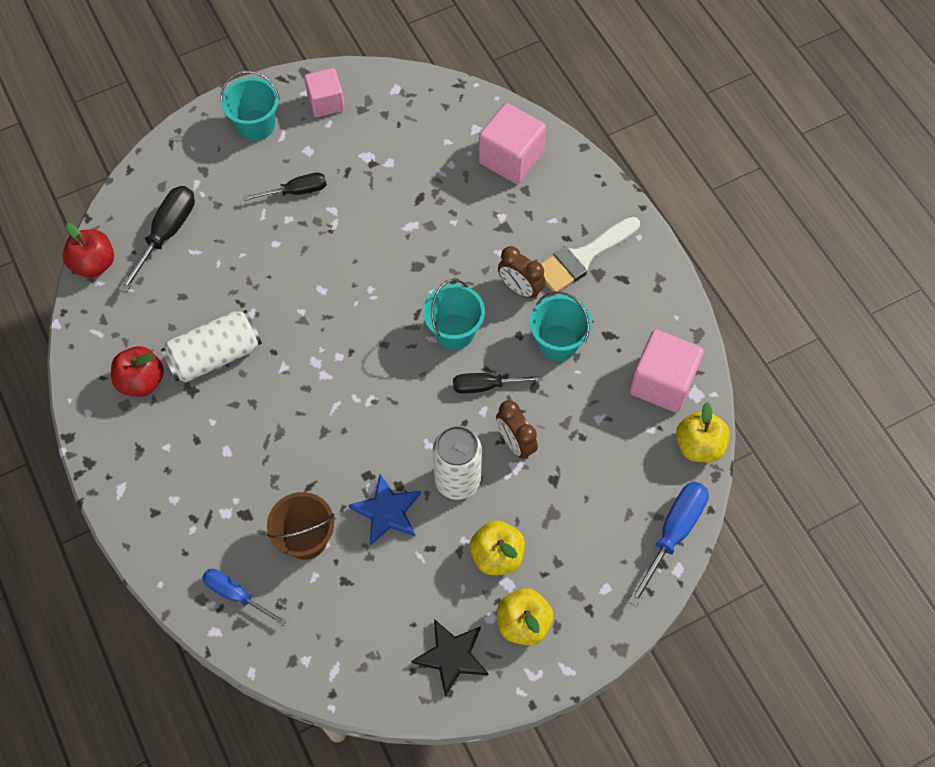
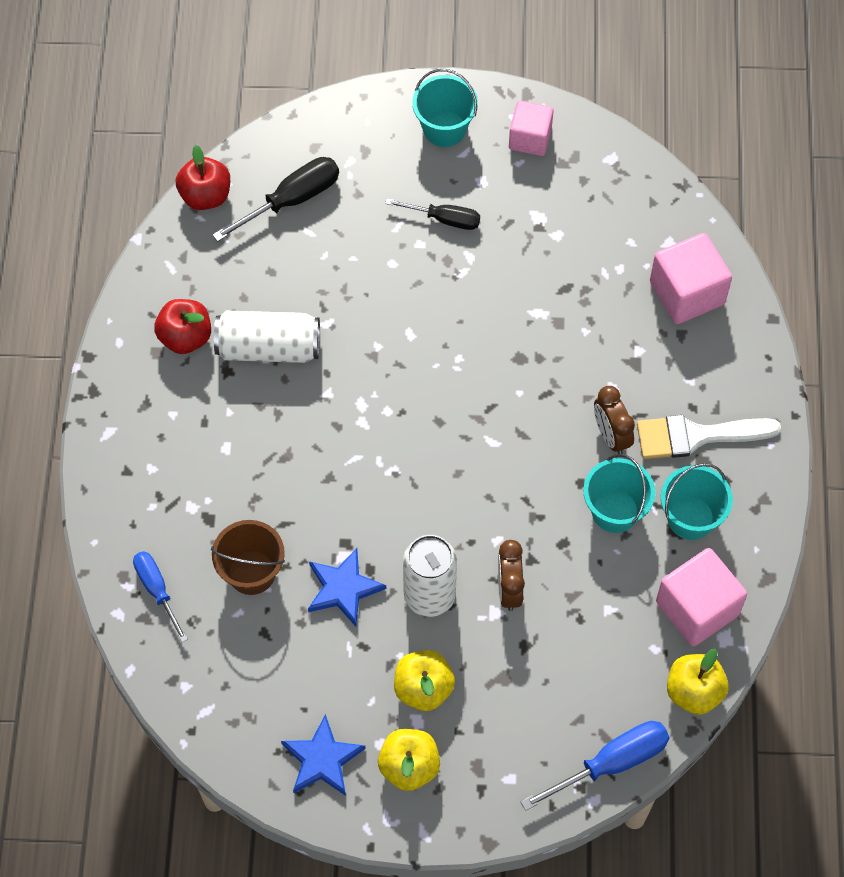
camera: 30 degrees right, 0 degrees up
black star [412,619,488,697] -> blue star [281,714,366,796]
turquoise bucket [423,279,485,350] -> turquoise bucket moved to [661,463,733,540]
black screwdriver [453,373,543,394] -> none

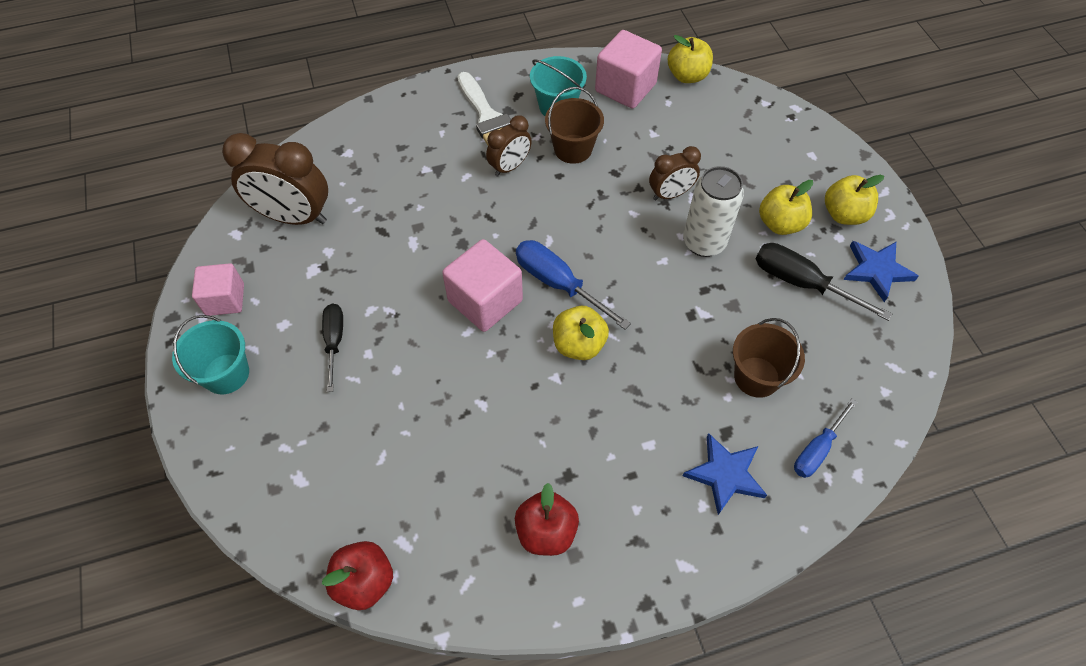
camera: 110 degrees left, 5 degrees down
black screwdriver [213,157,339,242] -> black screwdriver moved to [756,243,892,321]
white can [214,311,320,363] -> none
blue star [308,548,386,627] -> blue star moved to [683,433,767,515]
blue screwdriver [521,721,670,811] -> blue screwdriver moved to [516,240,631,329]
turquoise bucket [583,454,655,533] -> brown bucket [545,87,604,164]
pink cube [650,233,732,324] -> pink cube moved to [442,239,523,332]
none -> brown clock [222,133,328,225]
none -> yellow apple [553,306,609,360]

